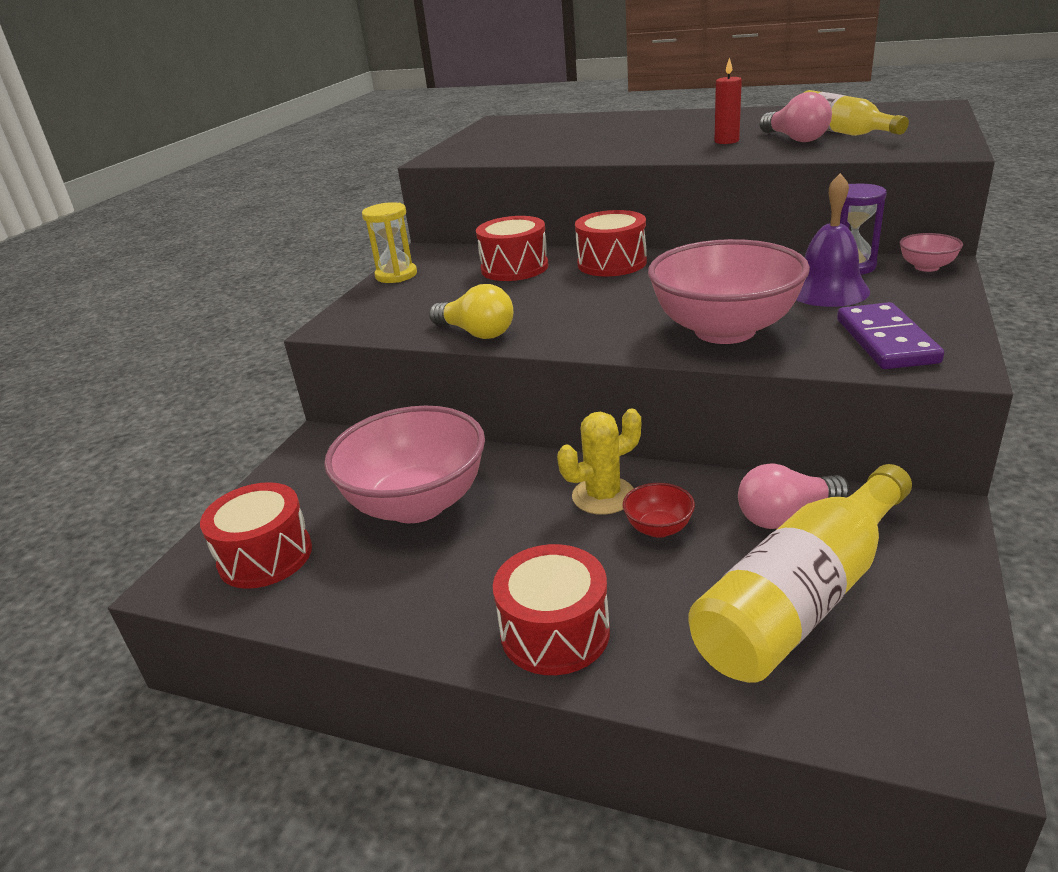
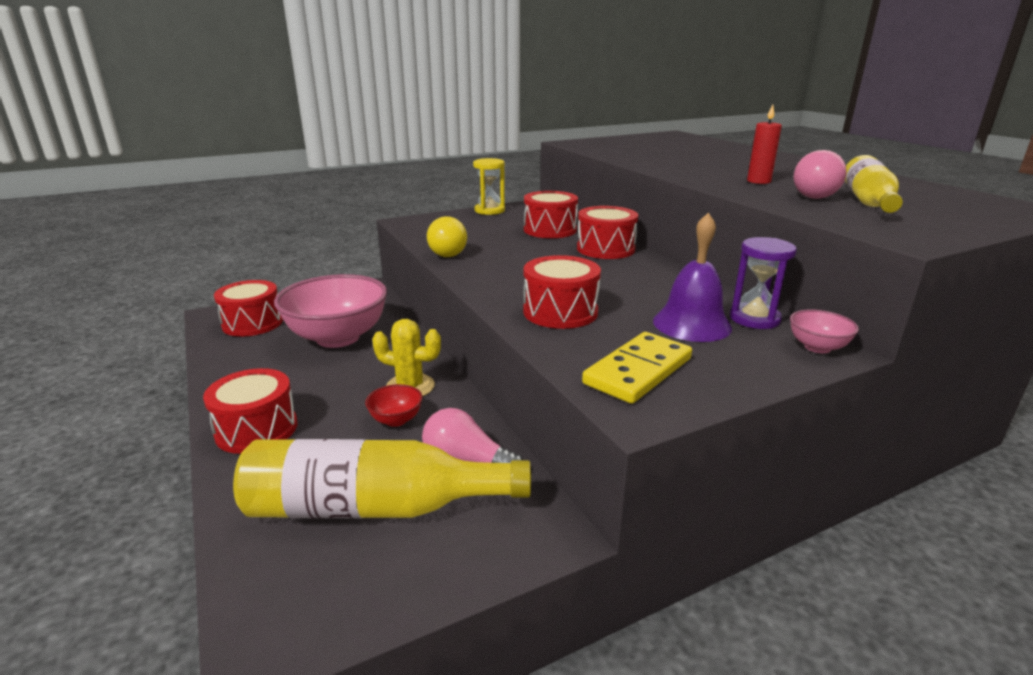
camera: 40 degrees right, 5 degrees down
pink bowl [648,239,810,344] -> red drum [523,255,601,329]
purple domino [837,302,944,369] -> yellow domino [582,332,692,404]

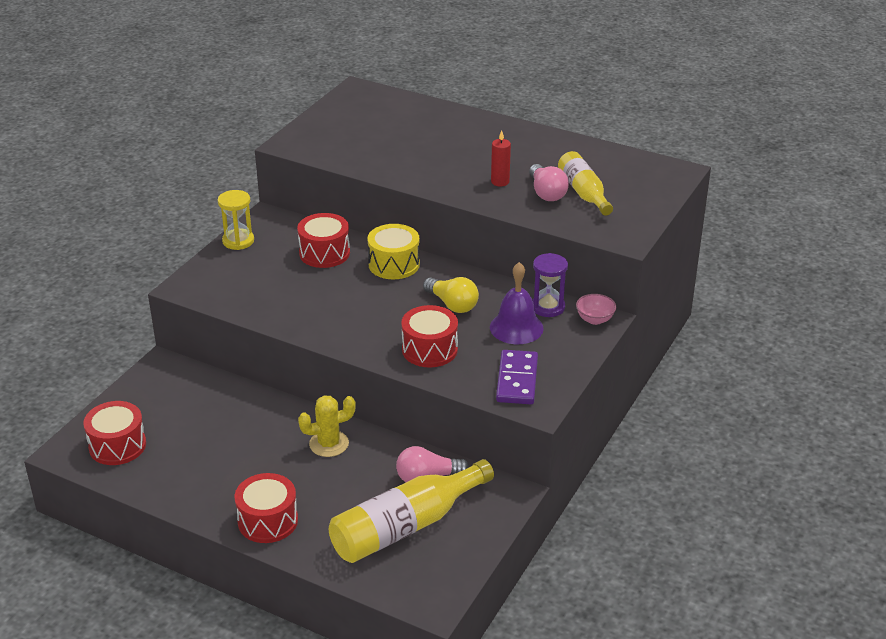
camera: 35 degrees left, 10 degrees up
pink bowl [274,274,387,348] -> none
red bowl [365,384,423,427] -> none
yellow light bulb [427,216,467,257] -> yellow light bulb moved to [423,277,479,313]
red drum [577,206,638,259] -> yellow drum [367,224,420,279]
yellow domino [582,332,692,404] -> purple domino [496,350,538,404]

